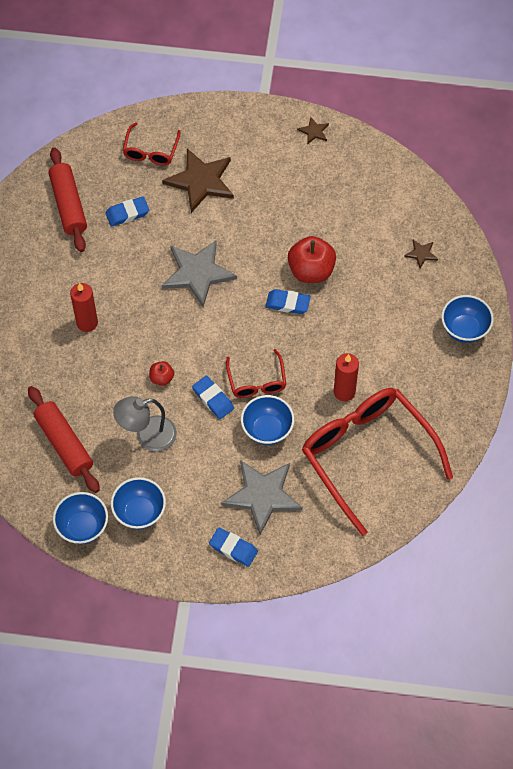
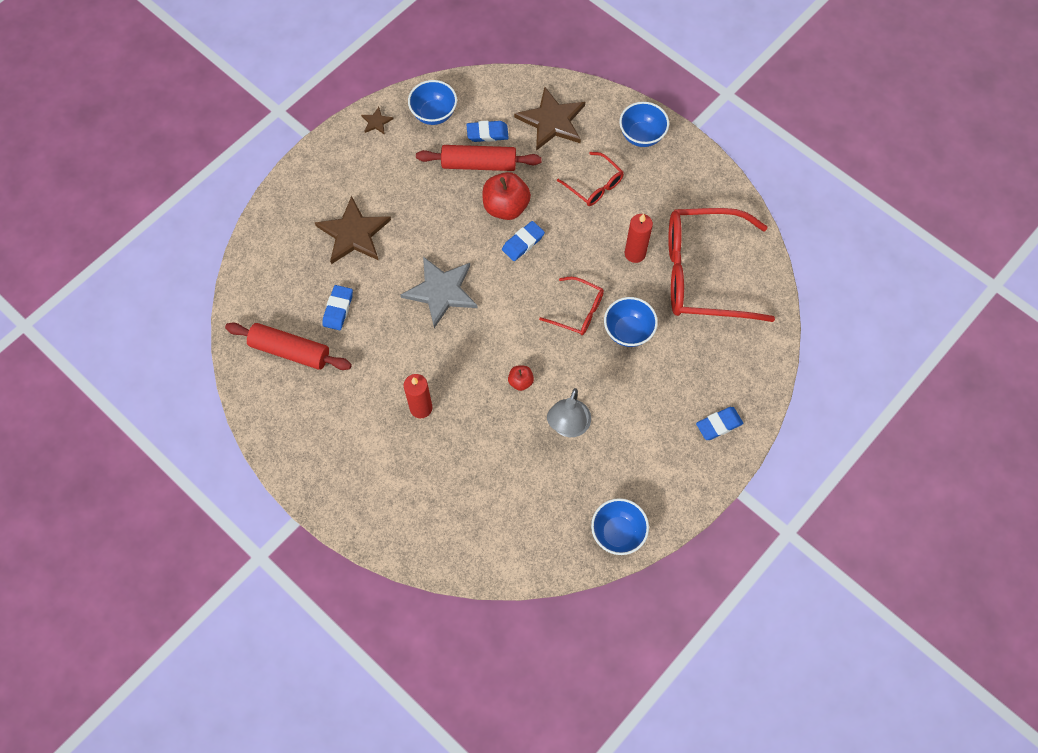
camera: 55 degrees left, 5 degrees up
red rolling pin [28,386,100,493] -> red rolling pin moved to [416,145,542,171]
blue bowl [111,477,166,529] -> blue bowl moved to [408,80,457,125]
red glasses [123,122,181,165] -> red glasses moved to [557,152,624,206]
blue eraser [192,376,234,419] -> blue eraser moved to [466,121,509,142]
grey star [221,460,303,535] -> none
brown star [404,240,438,268] -> brown star [514,87,585,151], size x2.23

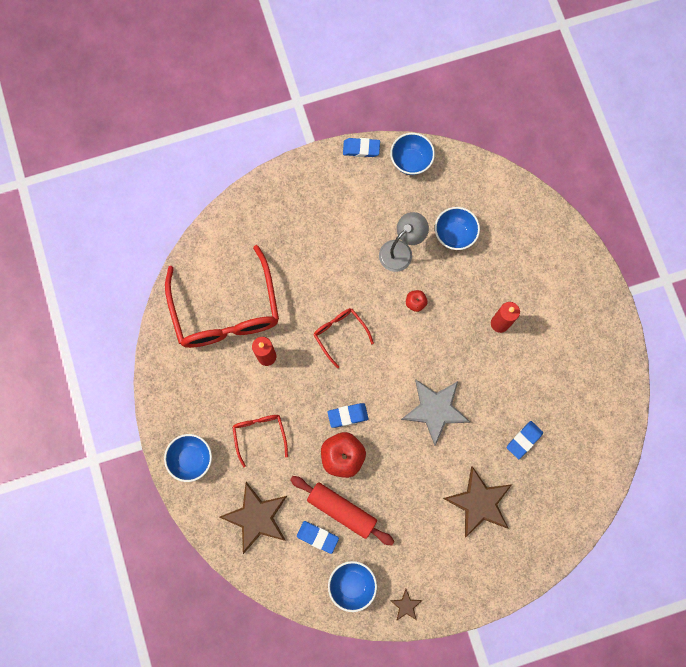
camera: 150 degrees left, 10 degrees up
red rolling pin [225,323,352,370] -> none
blue bowl [604,297,658,347] -> blue bowl moved to [435,207,480,250]
red glasses [668,208,775,322] -> red glasses turned 45 degrees clockwise [165,245,279,348]
blue eraser [696,407,743,440] -> blue eraser moved to [343,138,380,157]

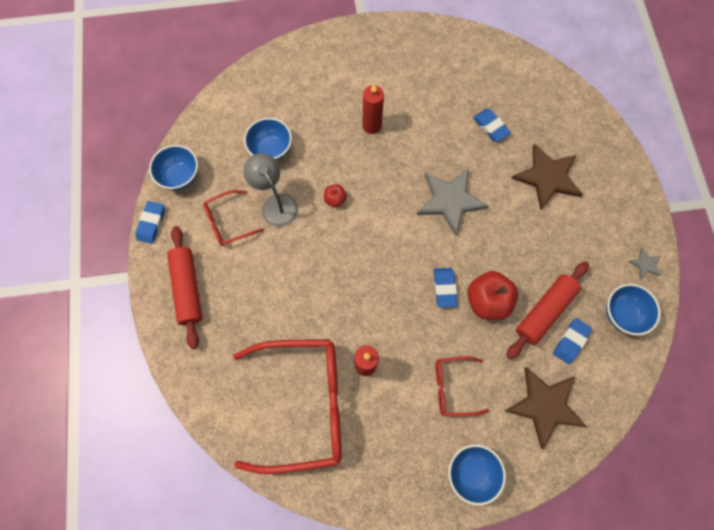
camera: 80 degrees left, 5 degrees down
red glasses [314,308,374,368] -> red glasses moved to [203,190,264,246]
brown star [390,589,422,620] -> grey star [628,247,661,279]
none -> red rolling pin [167,226,202,349]

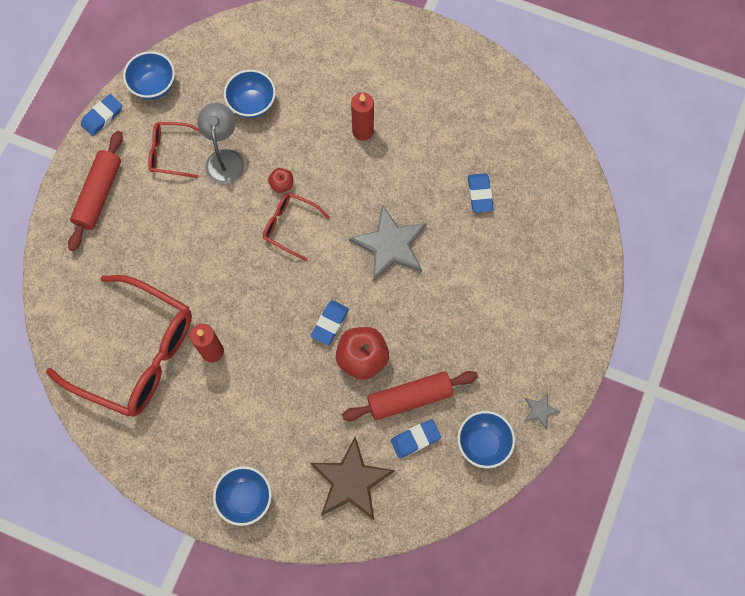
camera: 30 degrees right, 0 degrees up
red glasses [435,356,489,416] -> red glasses moved to [263,192,330,261]
brown star [511,143,583,211] -> none

